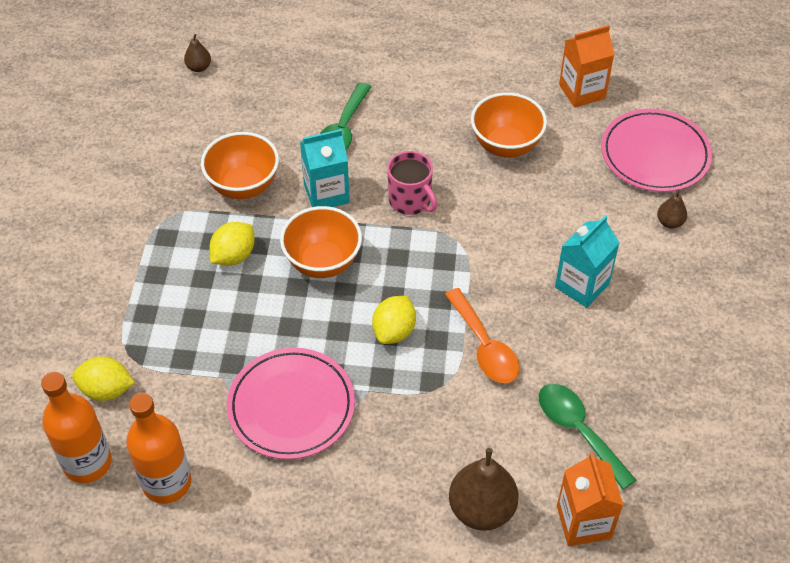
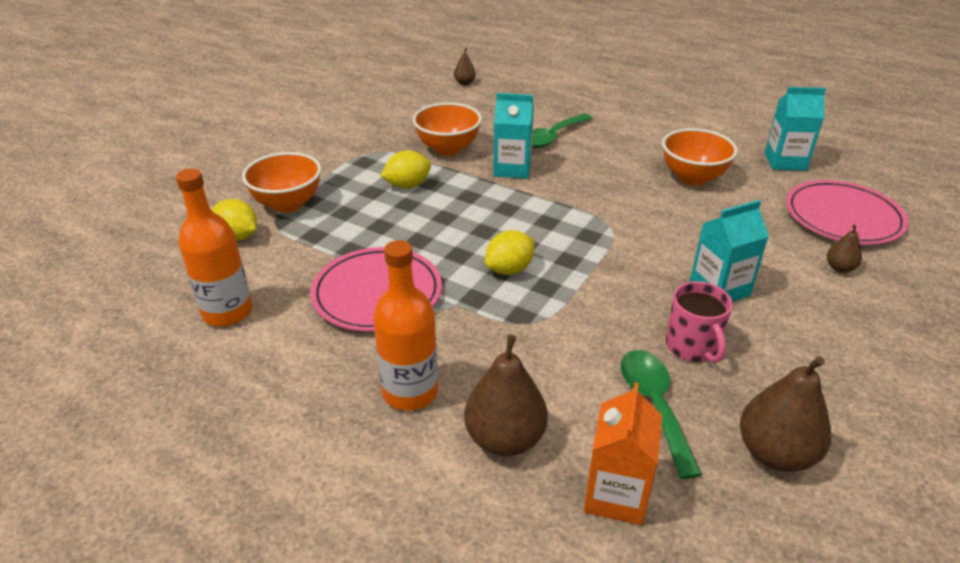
camera: 25 degrees right, 15 degrees down
orange bottle [41,372,112,483] -> orange bottle moved to [373,240,438,411]
orange bowl [280,206,362,278] -> orange bowl moved to [242,152,321,213]
pink mug [387,151,437,215] -> pink mug moved to [666,281,733,363]
orange spoon [445,288,520,383] -> none
orange carton [559,25,614,108] -> turquoise carton [765,87,826,171]
none -> brown pear [740,356,831,472]

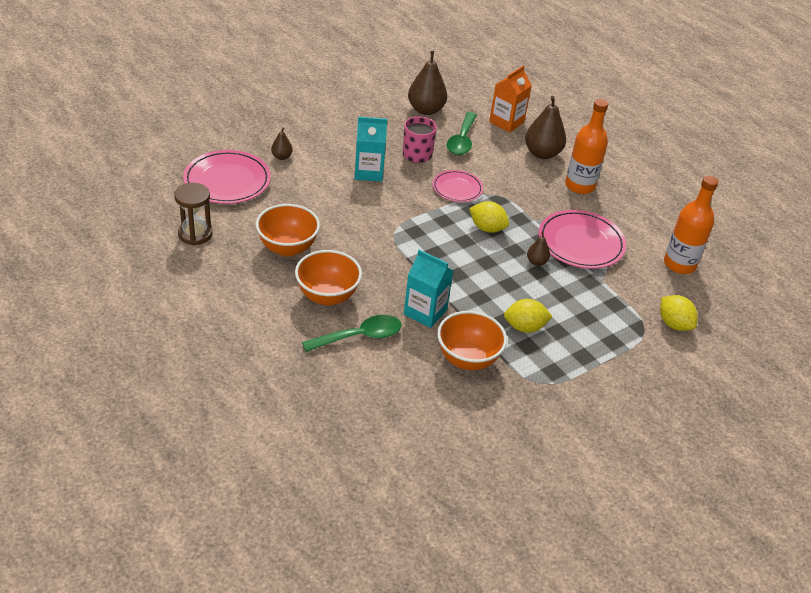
camera: 160 degrees left, 5 degrees up
orange bowl [242,152,321,213] -> orange bowl moved to [295,250,362,305]
brown pear [454,48,476,85] -> brown pear moved to [527,232,550,266]
yellow lemon [485,230,534,275] -> yellow lemon turned 45 degrees clockwise [469,201,509,233]
turquoise carton [765,87,826,171] -> brown hourglass [174,183,212,245]
none -> pink plate [432,170,483,202]

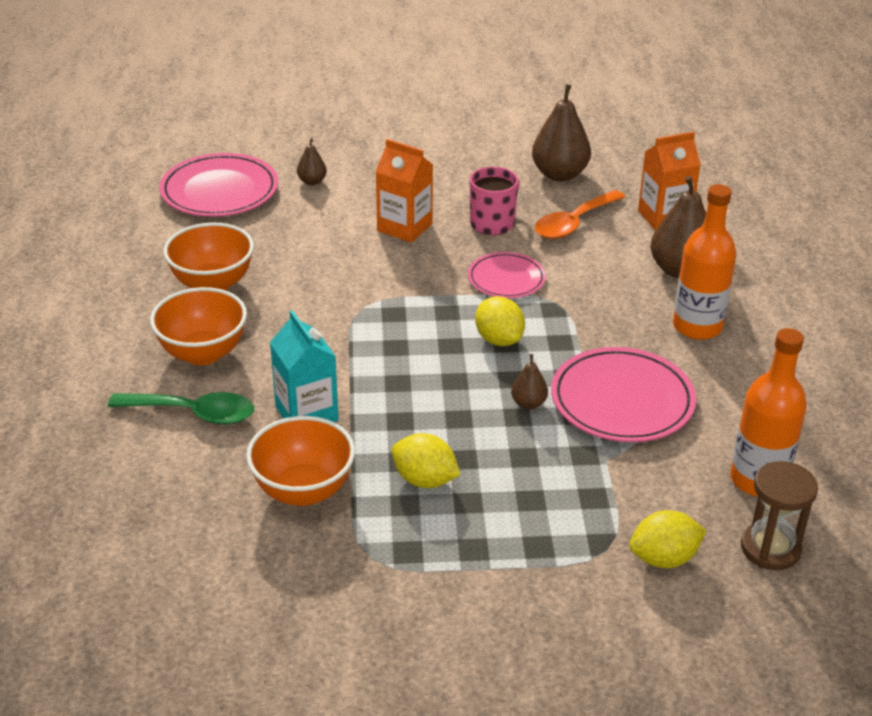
camera: 35 degrees right, 5 degrees down
brown hourglass [174,183,212,245] -> brown hourglass moved to [741,461,818,570]
turquoise carton [354,117,387,182] -> orange carton [375,139,433,243]
green spoon [447,112,477,155] -> orange spoon [535,190,625,239]
yellow lemon [660,295,698,331] -> yellow lemon turned 75 degrees clockwise [629,510,707,568]

